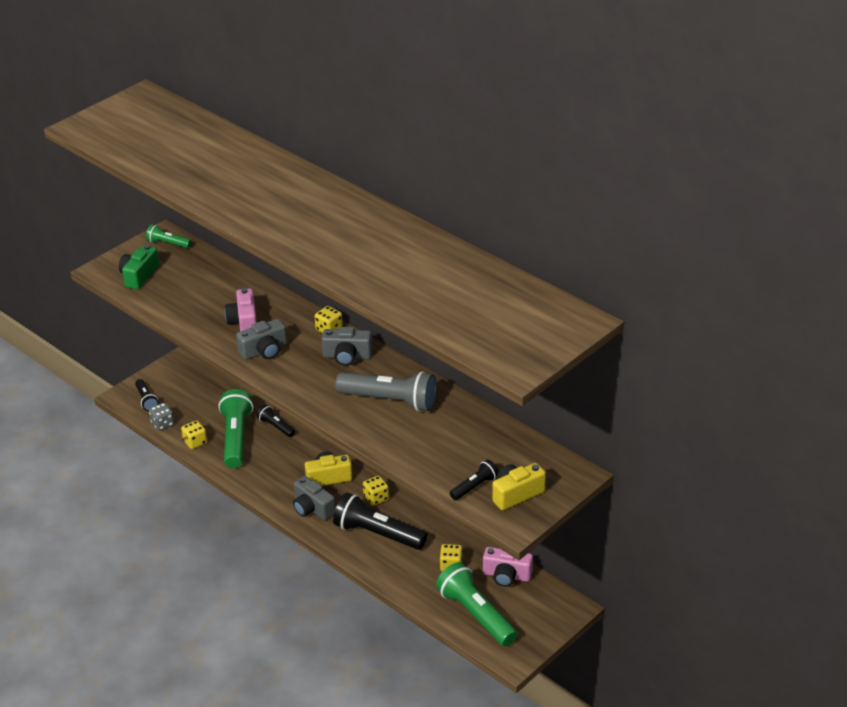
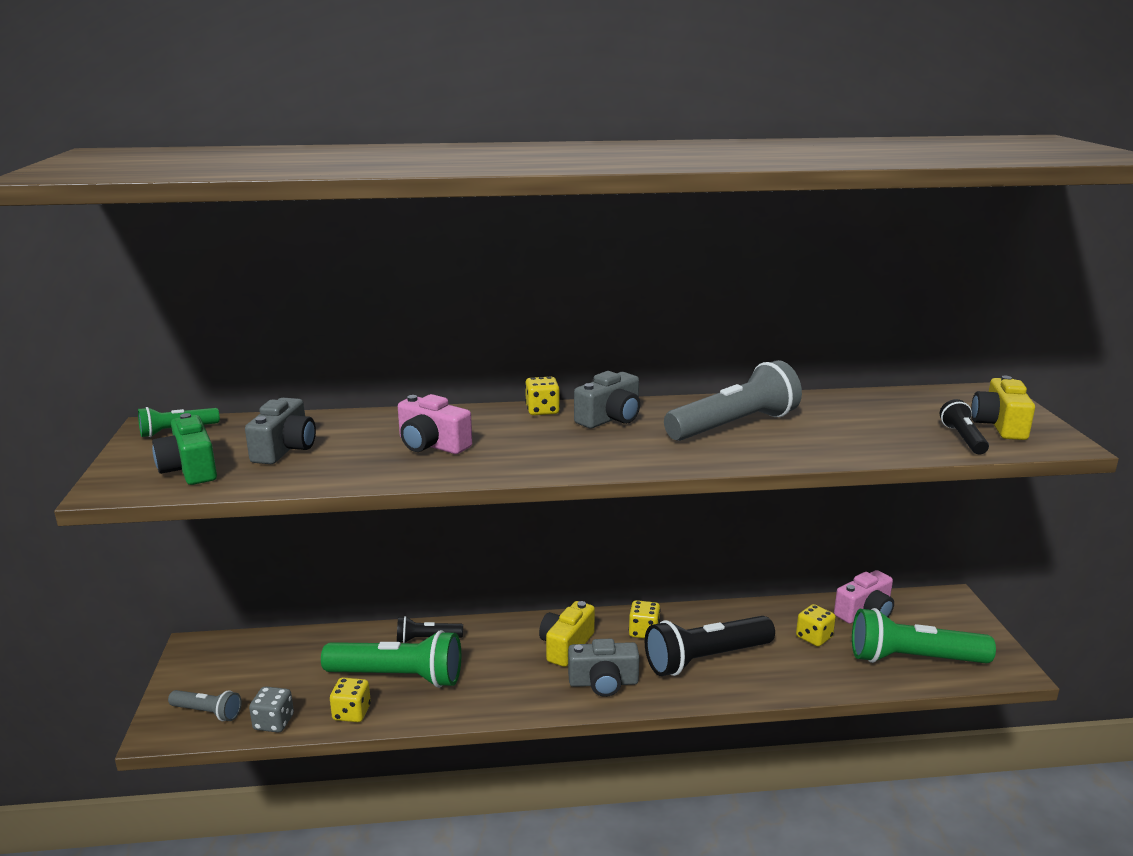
camera: 50 degrees left, 15 degrees down
black flashlight [135,379,159,411] -> grey flashlight [168,690,242,721]
green flashlight [218,389,253,468] -> green flashlight turned 150 degrees clockwise [321,630,461,688]
grey camera [236,319,287,360] -> grey camera moved to [245,398,316,464]

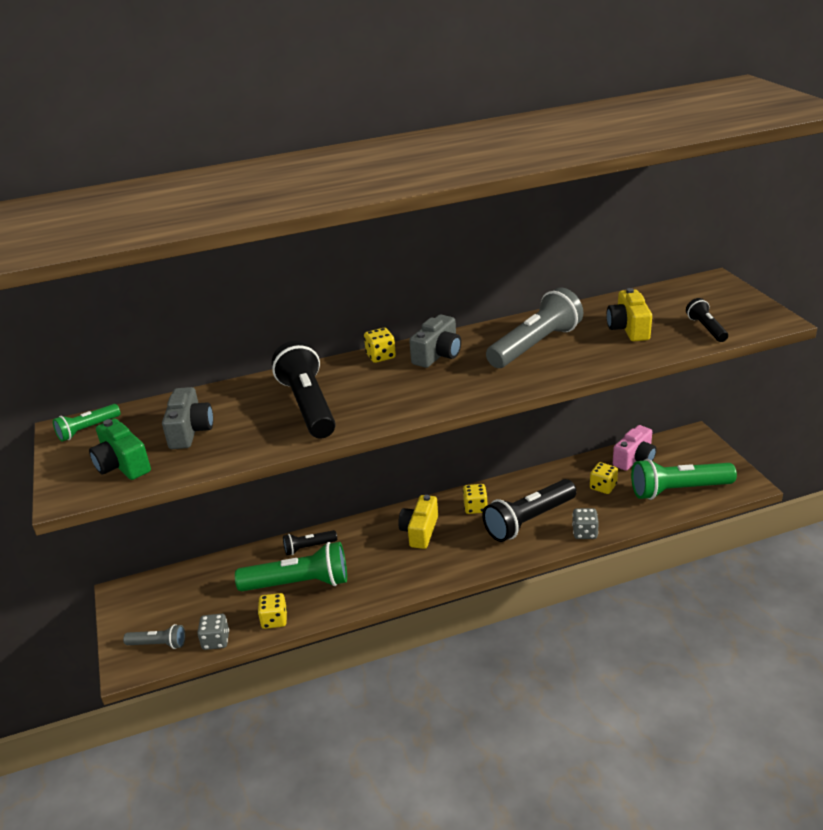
camera: 10 degrees left, 10 degrees up
pink camera [398,394,472,454] -> black flashlight [272,341,336,439]
grey camera [568,639,640,697] -> none
yellow camera [971,376,1035,440] -> yellow camera moved to [606,288,652,341]
none -> grey dice [572,508,599,539]

